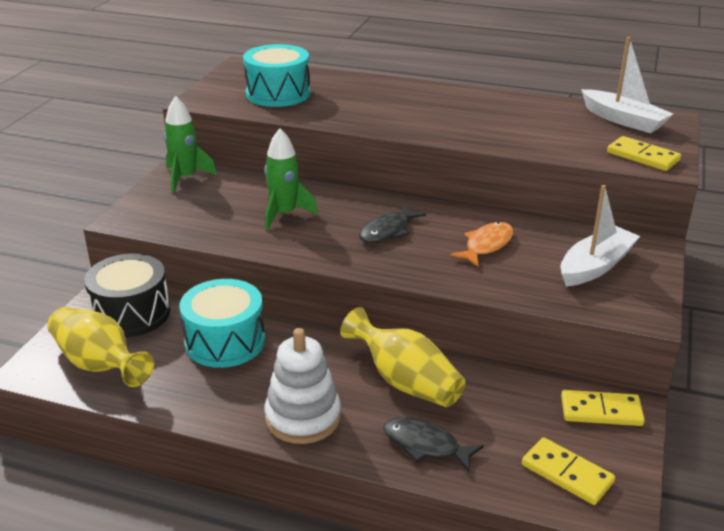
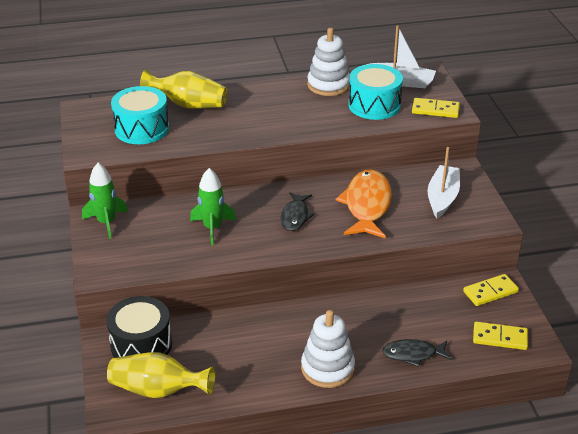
camera: 30 degrees left, 5 degrees up
turquoise drum [180,279,265,368] -> turquoise drum moved to [348,64,403,120]
yellow vase [340,307,466,407] -> yellow vase moved to [140,69,227,109]
orange fish [450,222,514,266] -> orange fish [336,169,392,239], size x1.73
none -> white stacking toy [307,28,350,96]

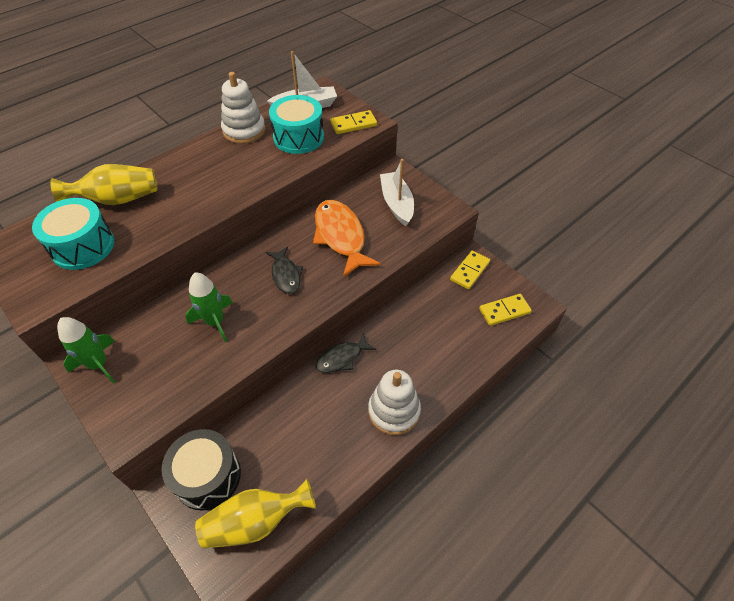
camera: 30 degrees left, 15 degrees up
black fish [382,339,451,367] -> black fish moved to [315,333,376,373]

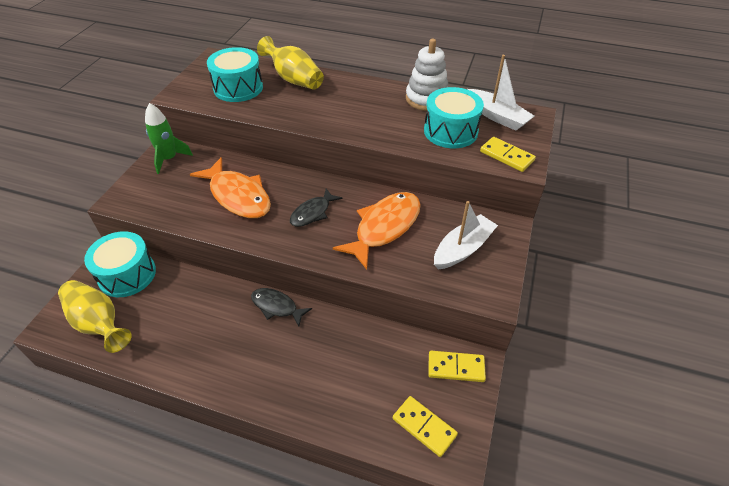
camera: 60 degrees right, 5 degrees down
black drum [161,429,241,510] -> turquoise drum [84,231,156,297]
green rocket [185,272,233,342] -> orange fish [190,157,271,218]
white stacking toy [368,370,421,435] -> none

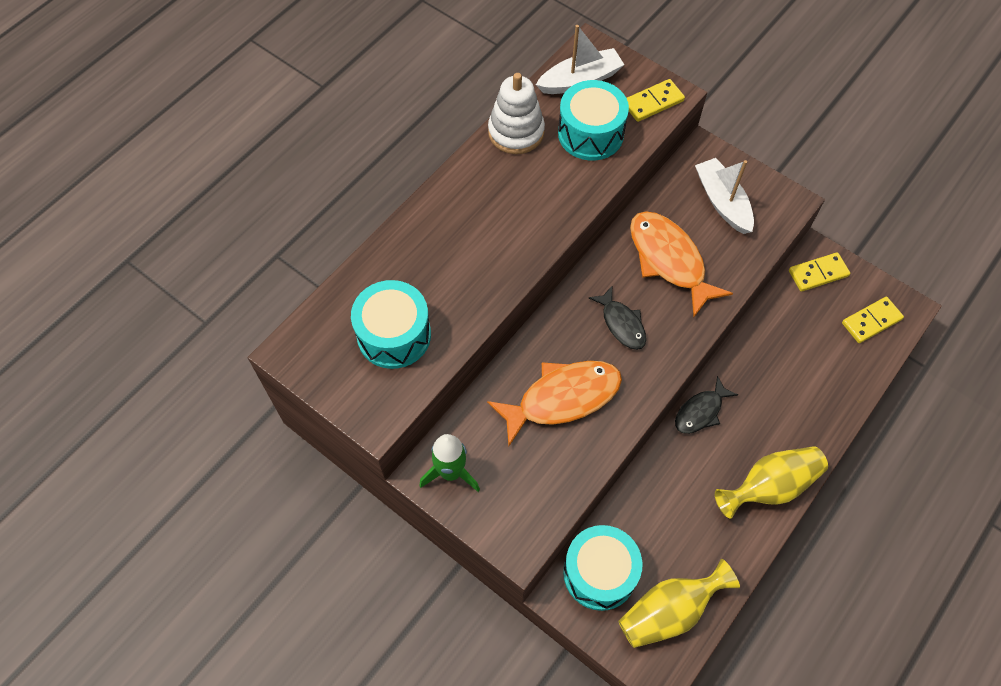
camera: 70 degrees left, 15 degrees up
yellow vase [257,36,324,90] -> yellow vase moved to [715,446,828,519]
yellow domino [428,351,486,382] -> yellow domino turned 45 degrees clockwise [789,252,850,292]

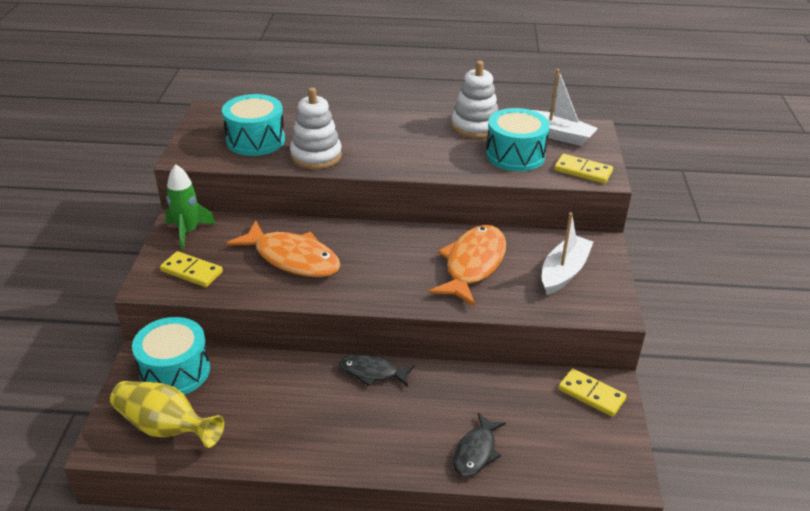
camera: 55 degrees right, 25 degrees down
black fish [589,286,646,350] -> black fish moved to [453,413,506,477]
yellow vase [715,446,828,519] -> none
yellow domino [842,297,904,343] -> yellow domino moved to [160,251,223,287]
none -> white stacking toy [290,87,342,169]

